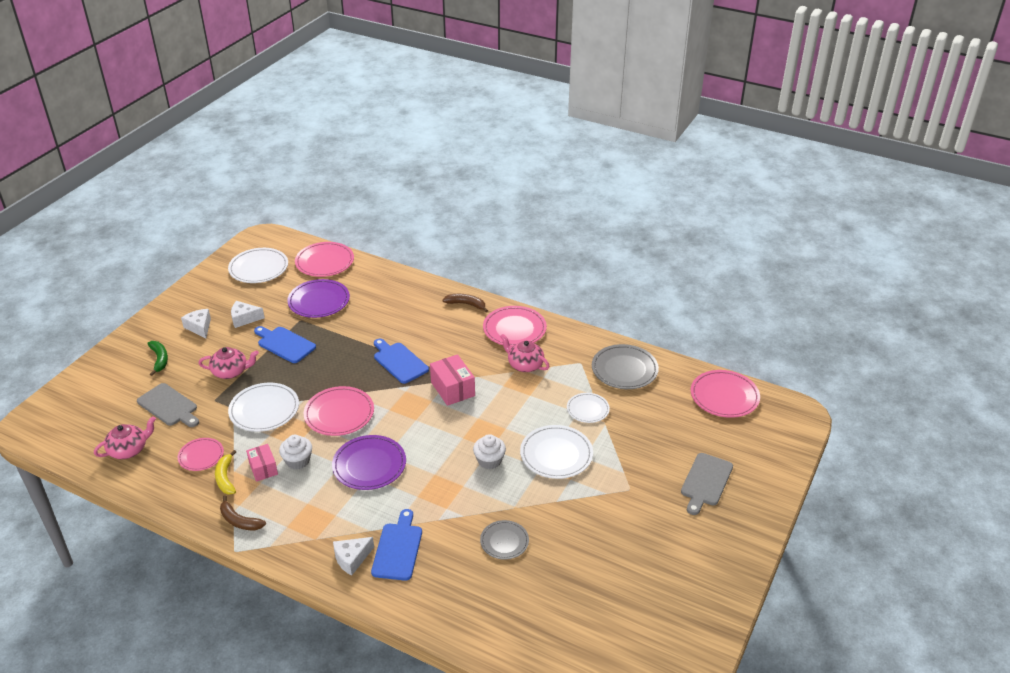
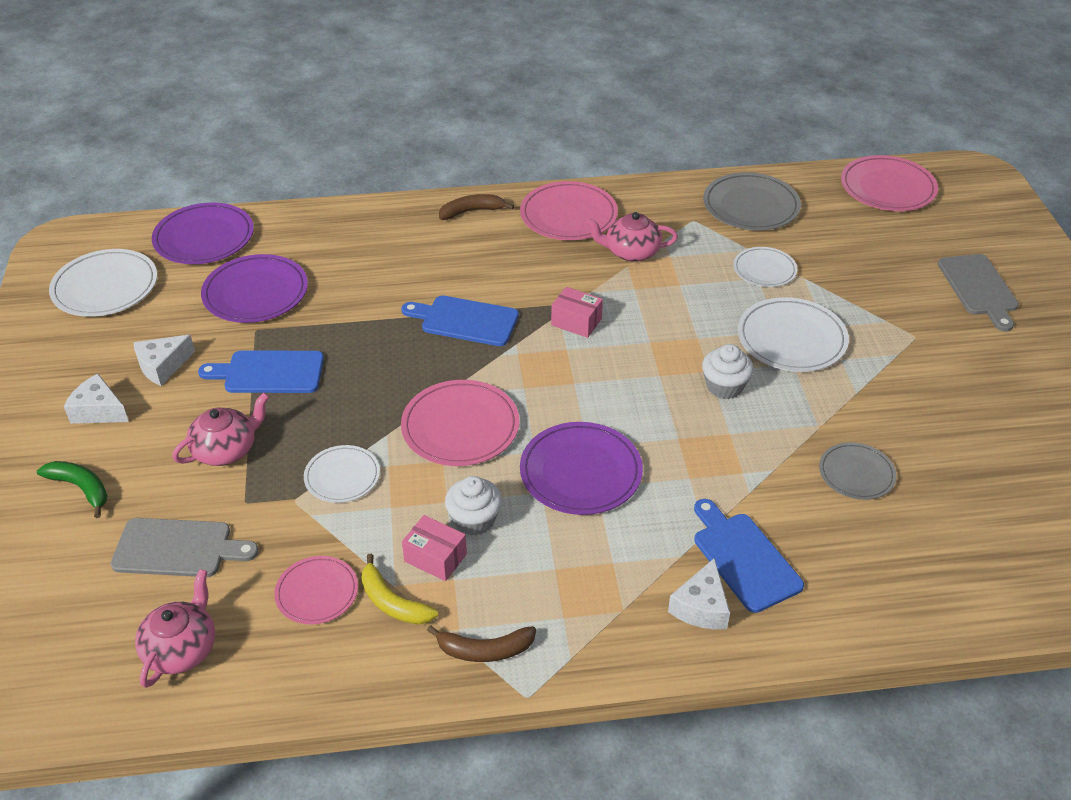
camera: 35 degrees left, 5 degrees up
white plate [228,383,299,432] -> white plate [304,445,380,503], size x0.62
pink plate [295,242,354,277] -> purple plate [152,202,254,264]
pink box [430,354,475,406] -> pink box [551,287,603,338], size x0.66

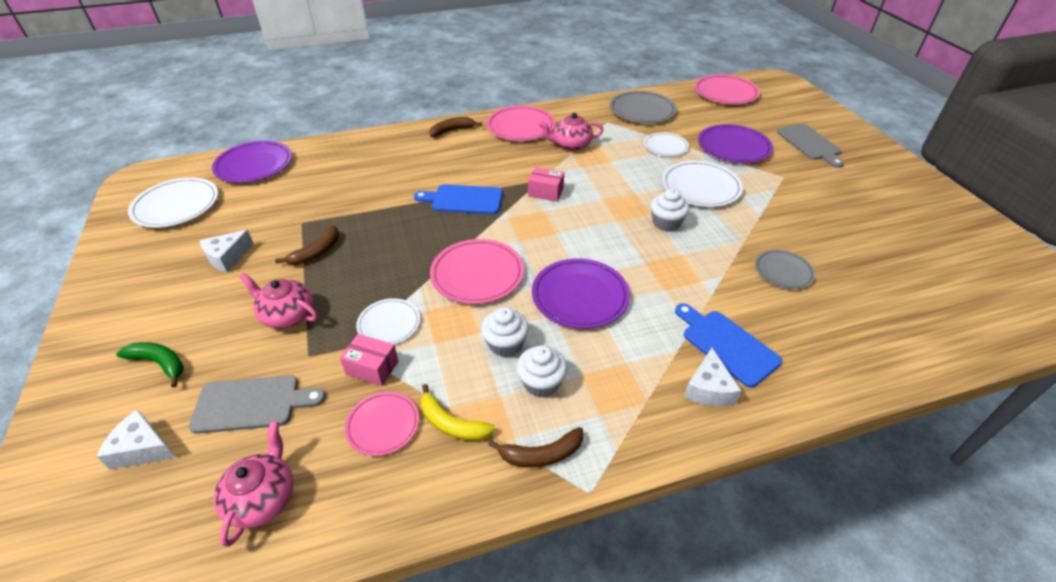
camera: 10 degrees left, 0 degrees up
white cheese [64,374,129,424] -> white cheese moved to [96,409,176,470]
pink teapot [172,393,269,466] -> pink teapot turned 105 degrees counterclockwise [239,273,318,329]
blue cutting board [198,351,324,393] -> brown banana [275,226,339,265]
purple plate [201,254,308,323] -> purple plate moved to [698,124,773,163]
pink box [402,515,467,581] -> pink box moved to [340,334,398,386]
none -> white cupcake [516,345,567,397]

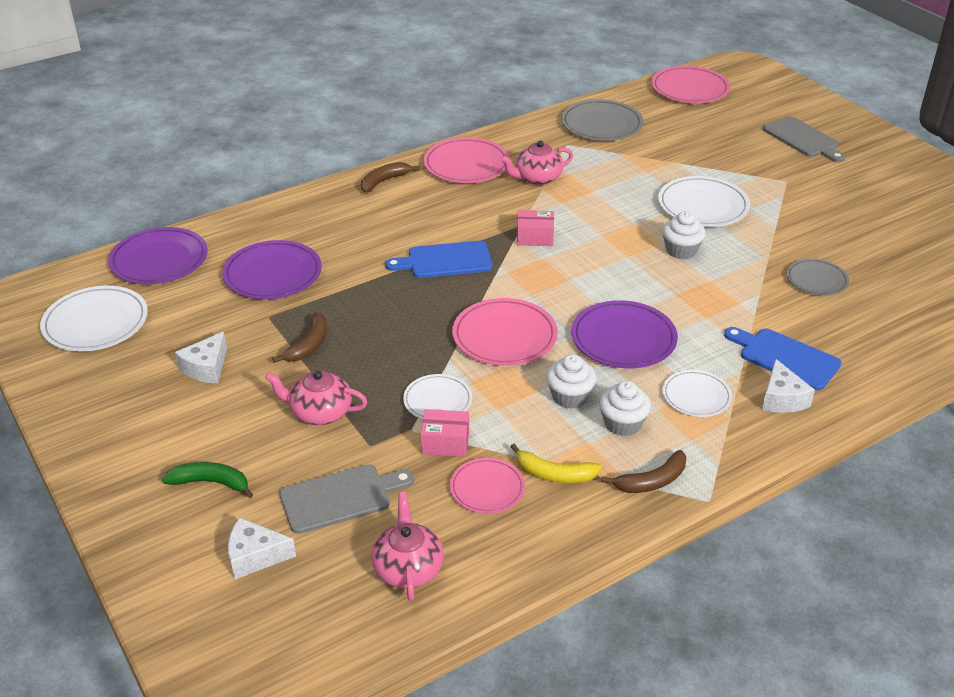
camera: 15 degrees left, 5 degrees down
white plate [644,133,689,157] -> white plate moved to [662,370,732,417]
purple plate [698,124,773,163] -> purple plate moved to [222,240,322,299]

